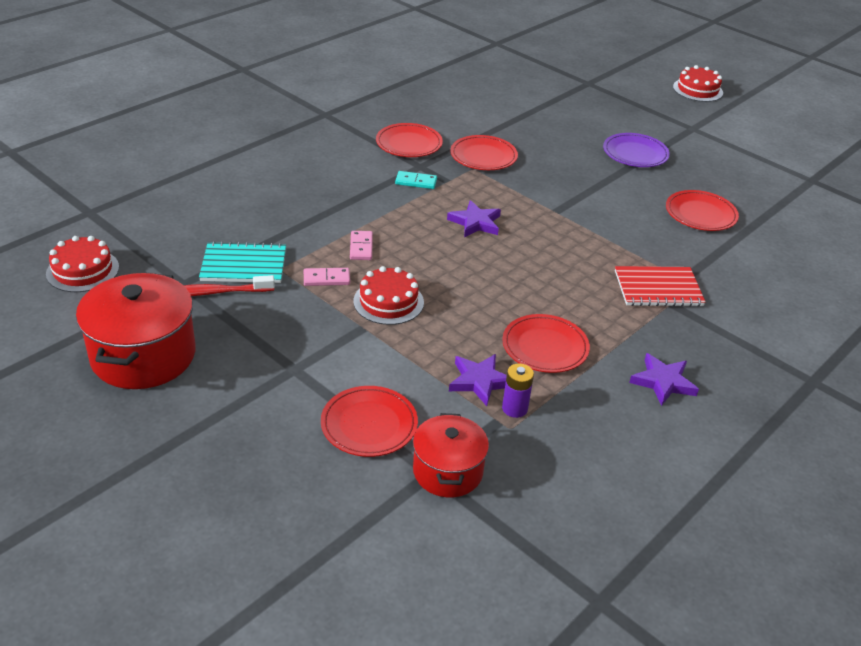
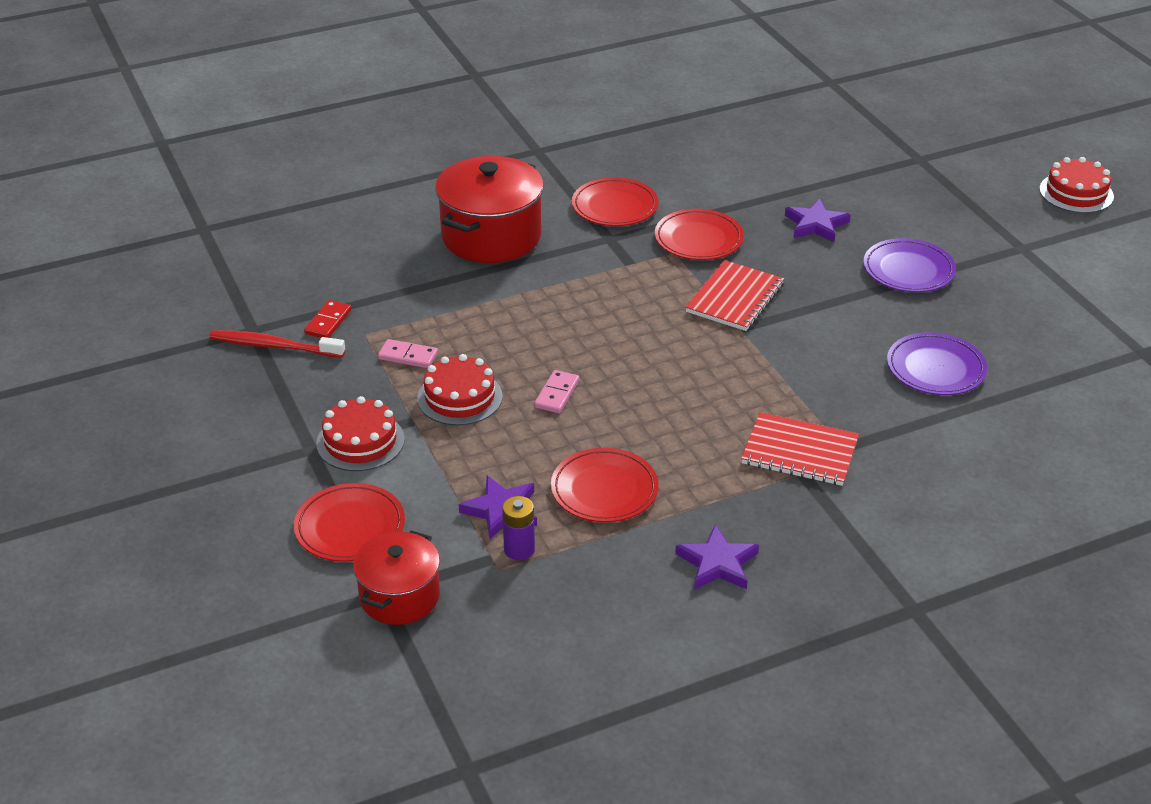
camera: 25 degrees right, 0 degrees up
red cake [46,236,119,292] -> red cake moved to [316,396,405,471]
red pot [76,273,196,389] -> red pot moved to [435,156,544,263]
turquoise notebook [199,241,286,283] -> red domino [304,300,352,338]
pink domino [350,231,373,260] -> pink domino moved to [534,370,579,413]
turquoise domino [395,171,437,189] -> none
purple star [447,200,501,237] -> purple star moved to [785,199,851,242]
red plate [666,190,739,231] -> purple plate [887,332,987,395]
none -> red notebook [685,260,784,331]

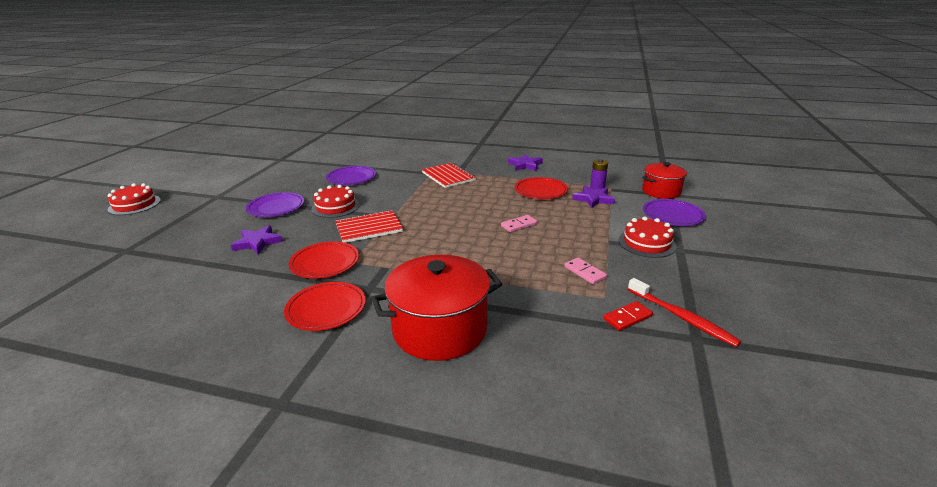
camera: 140 degrees left, 10 degrees down
red plate [294,483,405,562] -> purple plate [643,199,706,226]
red cake [417,354,503,426] -> red cake moved to [311,185,360,218]

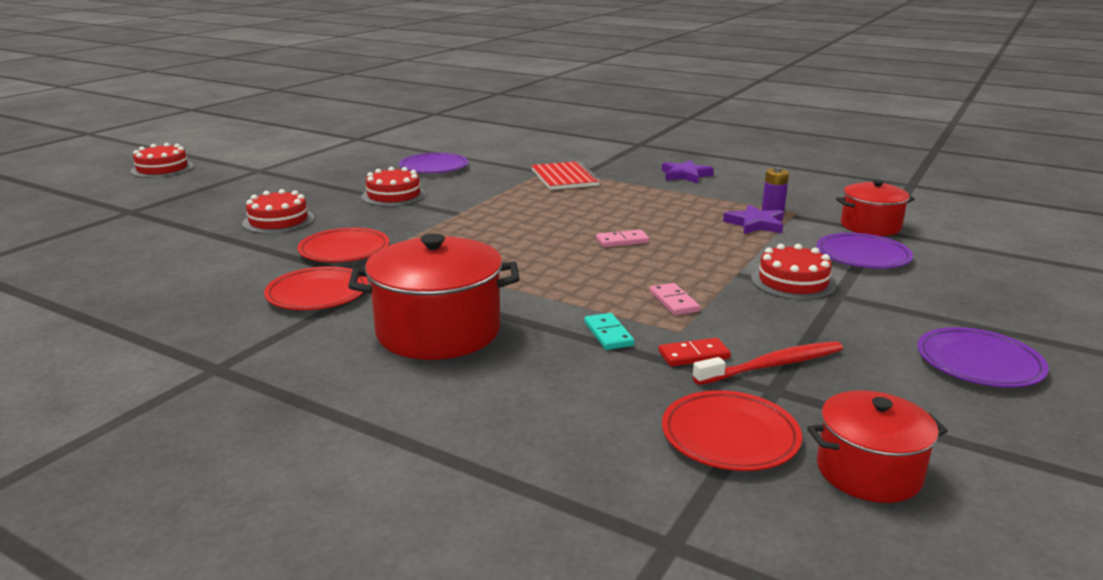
camera: 15 degrees right, 5 degrees down
purple star [231,225,283,255] -> red cake [242,189,314,234]
purple plate [246,192,304,217] -> purple plate moved to [917,327,1049,388]
red notebook [335,210,403,243] -> none
red plate [515,177,568,199] -> red plate moved to [662,390,802,471]
red toothbrush [628,278,741,347] -> red toothbrush turned 90 degrees counterclockwise [692,341,843,385]
none -> turquoise domino [584,313,634,350]
none -> red pot [807,390,948,503]

